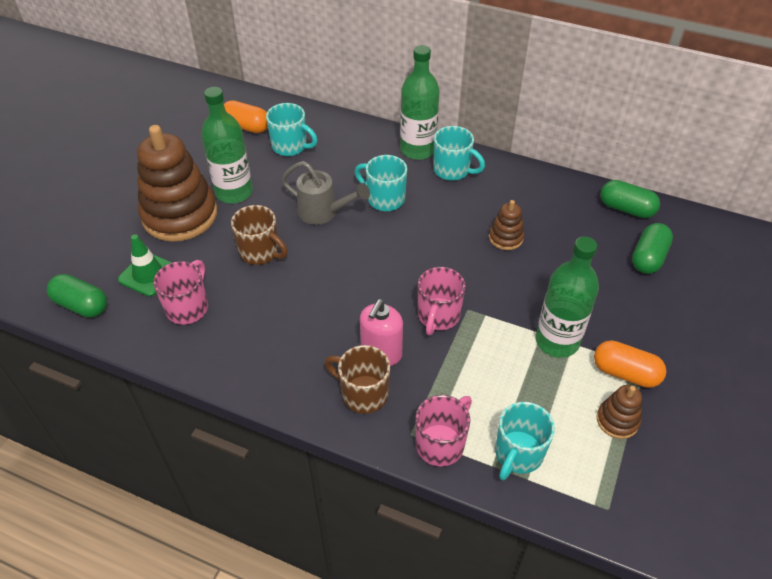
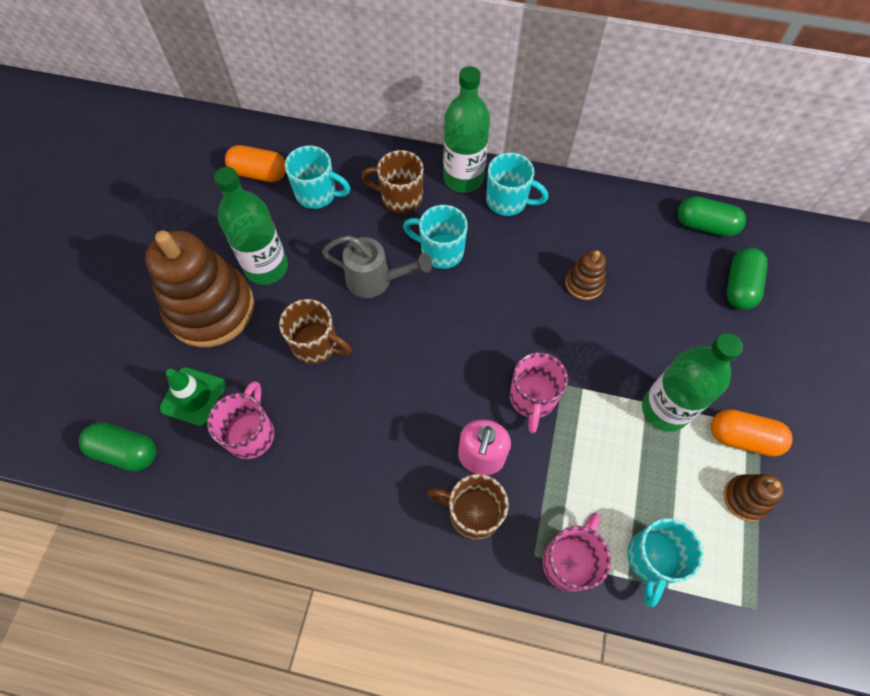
camera: 10 degrees left, 15 degrees up
none -> brown mug [361,150,424,214]

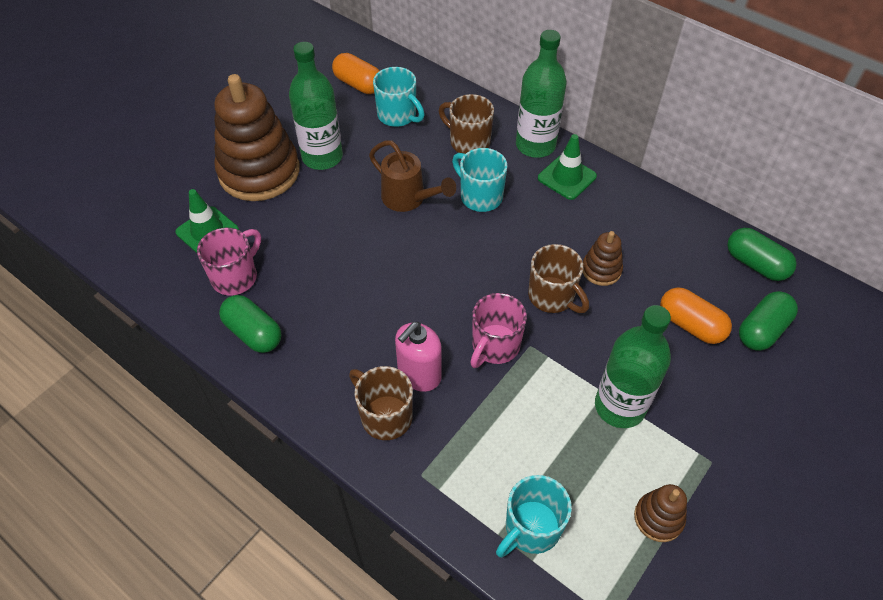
camera: 25 degrees right, 10 degrees down
green capsule [79,422,156,471] -> green capsule moved to [219,295,281,353]
brown mug [279,299,351,364] -> brown mug moved to [528,244,589,313]
grey watering can [322,235,432,298] -> brown watering can [369,140,456,212]
turquoise mug [486,152,548,216] -> green traffic cone [538,134,597,200]
pink mug [543,513,611,592] -> none
orange capsule [711,409,793,457] -> orange capsule moved to [660,287,732,344]

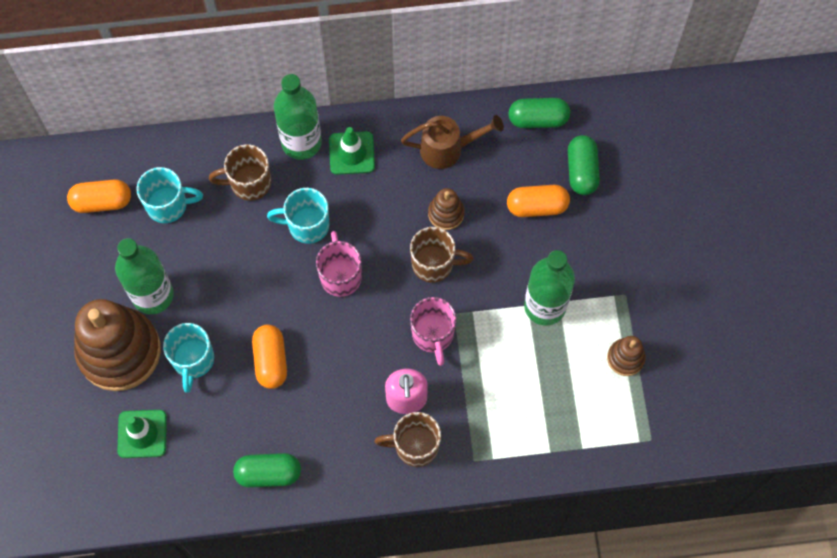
camera: 45 degrees left, 15 degrees up
pink mug [197,228,261,296] -> pink mug moved to [316,231,362,297]
brown watering can [369,140,456,212] -> brown watering can moved to [401,115,504,169]
turquoise mug [496,475,572,558] -> turquoise mug moved to [163,323,214,393]
none -> orange capsule [252,325,287,389]

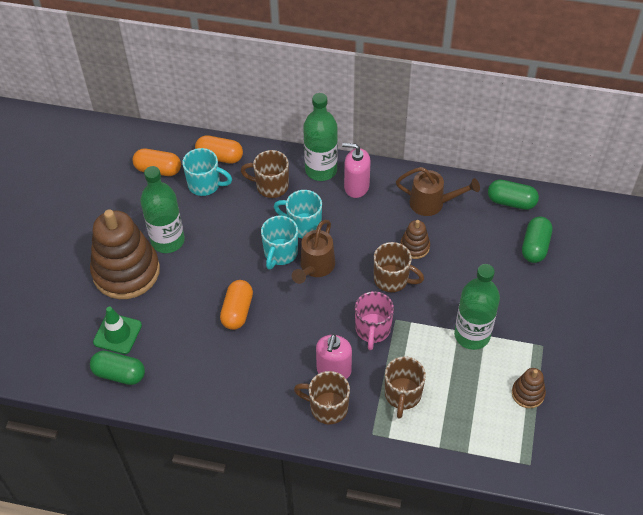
camera: 20 degrees right, 15 degrees down
turquoise mug [163,323,214,393] -> turquoise mug moved to [261,216,298,270]
green capsule [233,453,301,488] -> green capsule moved to [90,351,145,385]
pink mug [316,231,362,297] -> brown watering can [292,220,335,284]
green traffic cone [329,127,375,175] -> pink soap dispenser [342,143,371,198]
orange capsule [507,185,570,217] -> orange capsule moved to [195,135,243,164]
none -> brown mug [385,356,426,418]

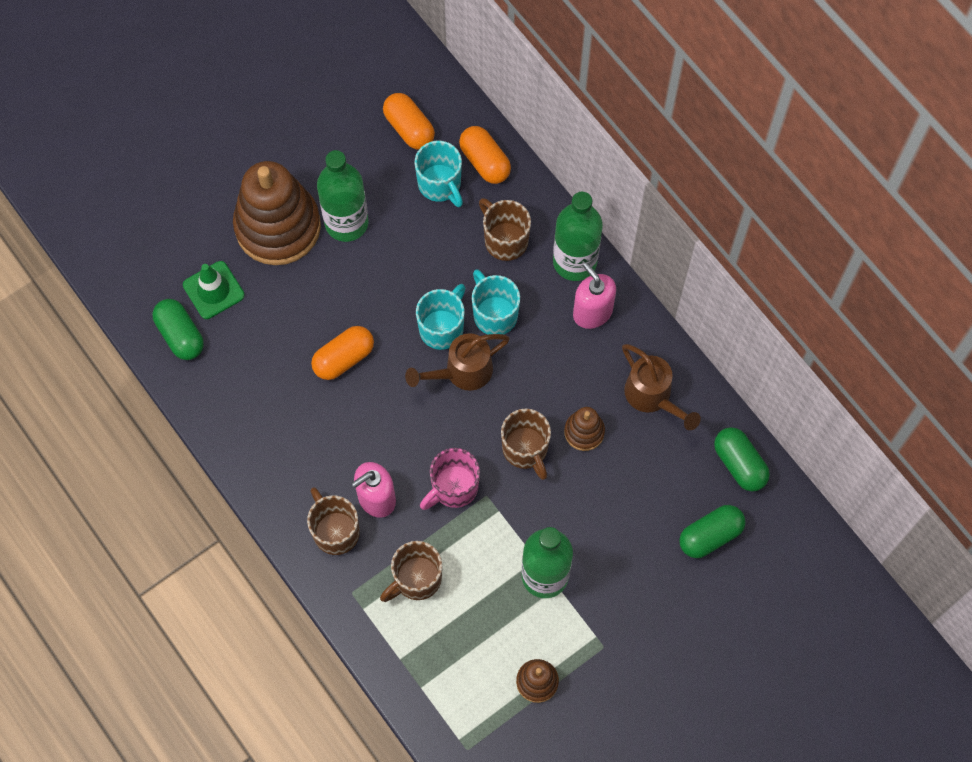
camera: 40 degrees right, 15 degrees up
turquoise mug [261,216,298,270] -> turquoise mug turned 150 degrees clockwise [416,284,465,350]

